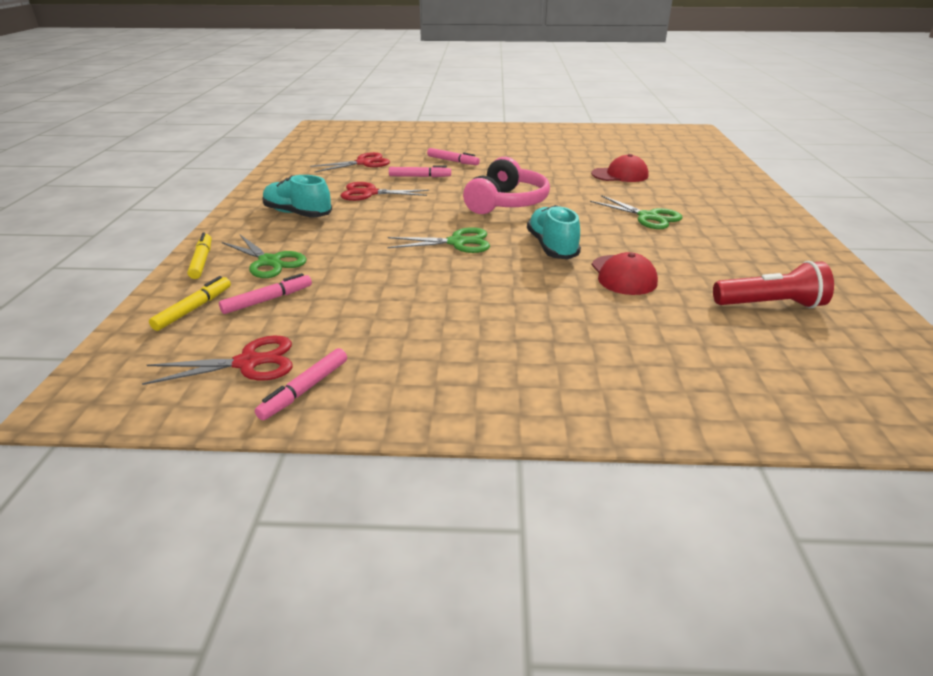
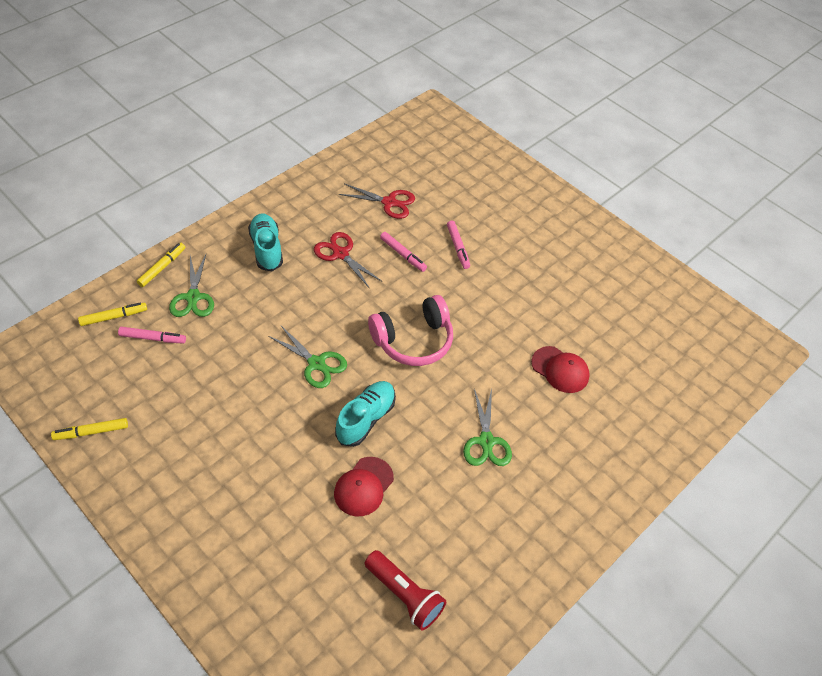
camera: 40 degrees right, 20 degrees up
red scissors [142,336,292,385] -> none
pink marker [255,348,347,420] -> yellow marker [51,418,128,440]

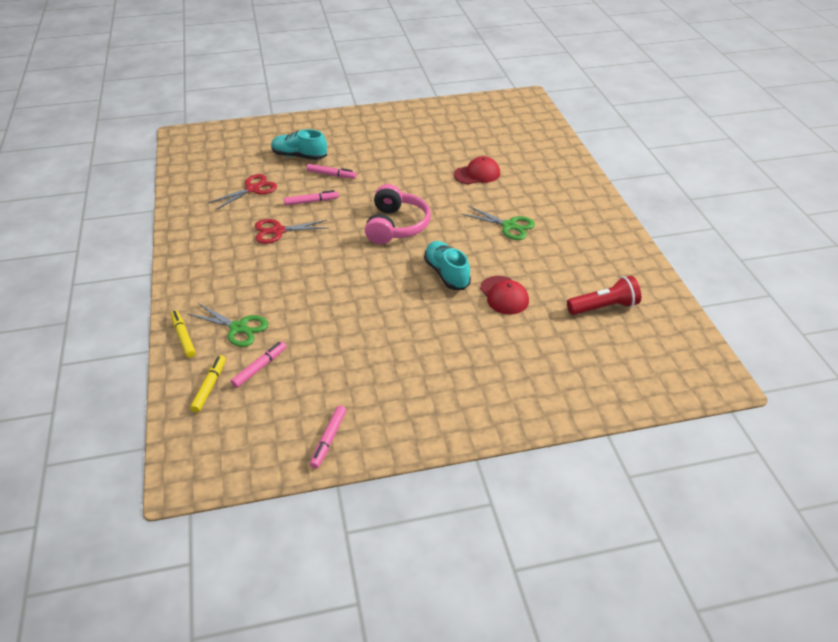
camera: 55 degrees left, 10 degrees down
yellow marker [51,418,128,440] -> pink marker [310,405,346,469]
turquoise shoe [248,214,283,271] -> turquoise shoe moved to [271,129,327,160]
green scissors [268,325,347,388] -> none

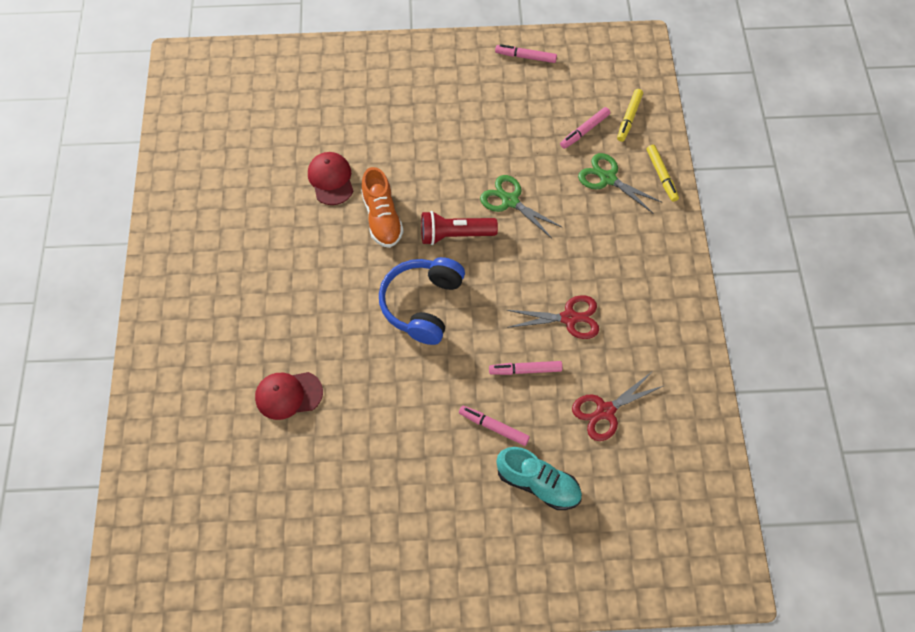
camera: 170 degrees left, 20 degrees up
pink marker [310,405,346,469] -> pink marker turned 105 degrees counterclockwise [495,44,557,63]
pink headphones [365,184,431,244] -> blue headphones [379,257,465,345]
turquoise shoe [424,241,471,290] -> orange shoe [361,167,404,248]
green scissors [462,206,535,240] -> green scissors moved to [480,175,563,238]
red flashlight [567,276,641,315] -> red flashlight moved to [421,211,498,245]

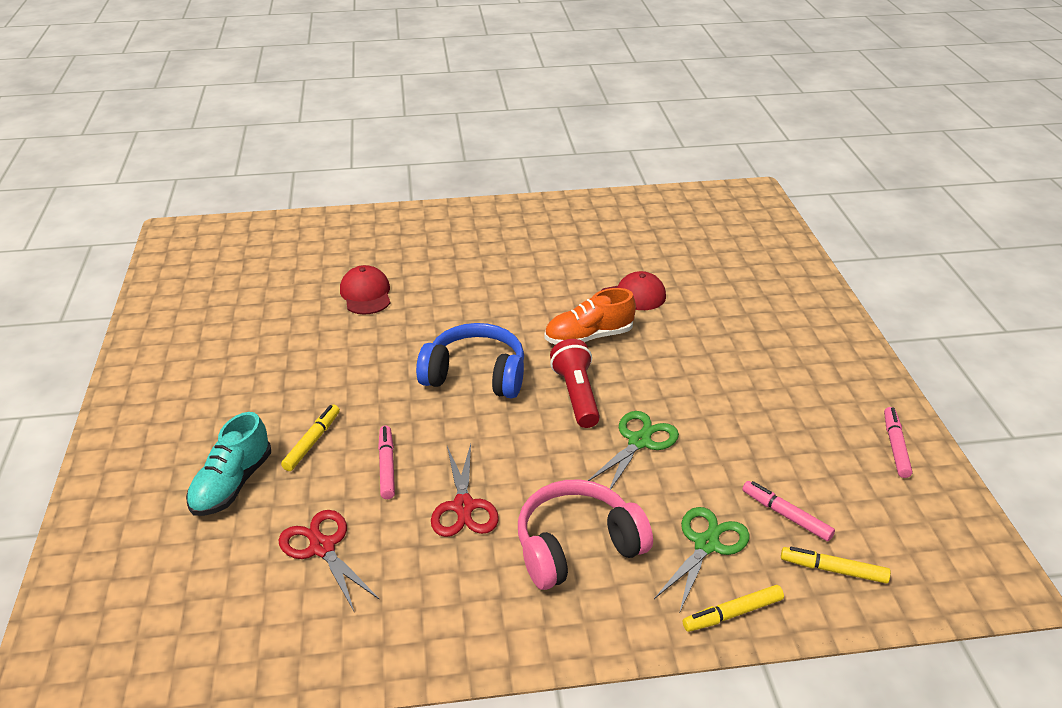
camera: 85 degrees right, 25 degrees down
pink marker [459,405,530,446] -> yellow marker [281,405,340,471]
none -> pink headphones [518,479,653,590]

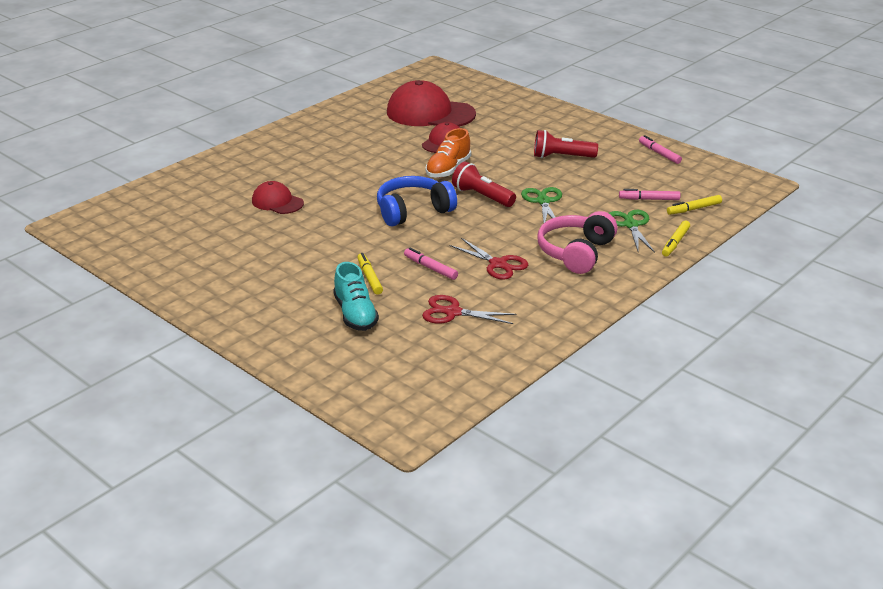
camera: 40 degrees left, 5 degrees down
none -> red cap [387,80,476,127]
none -> red flashlight [534,130,598,158]

